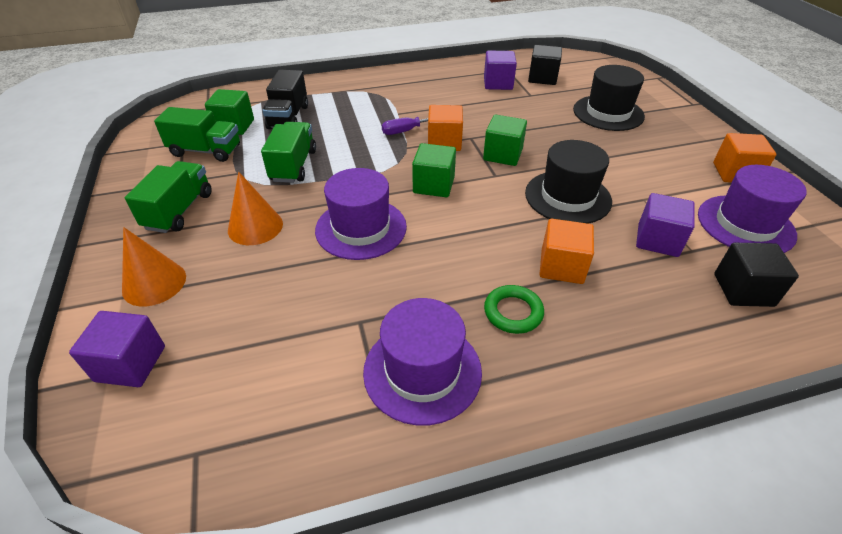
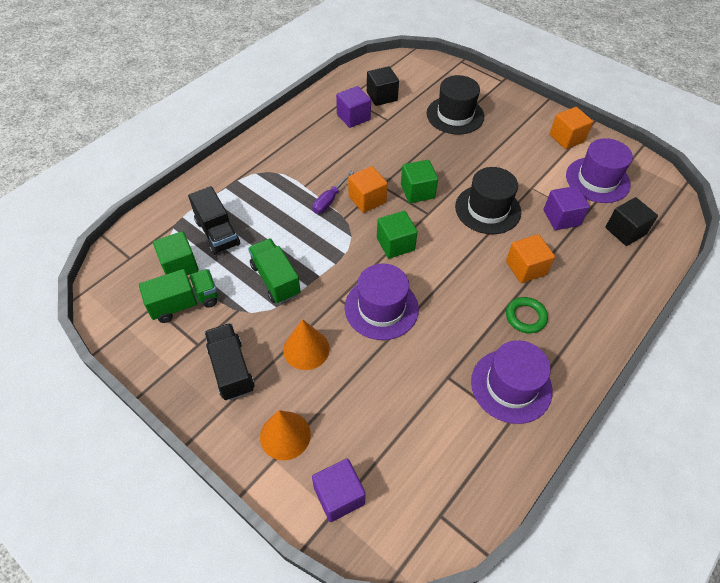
camera: 35 degrees left, 10 degrees up
green truck [125,161,212,233] -> black truck [204,323,255,400]

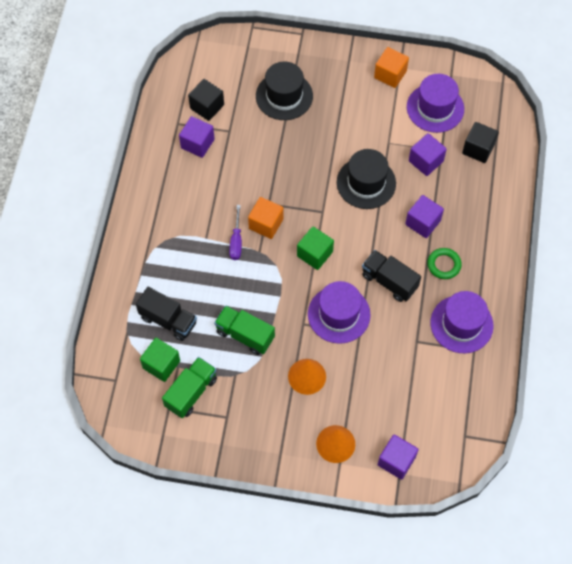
camera: 30 degrees left, 10 degrees up
black truck [204,323,255,400] -> black truck moved to [362,250,421,302]
green cube [401,160,438,203] -> none
orange cube [506,234,555,283] -> purple cube [405,195,444,238]

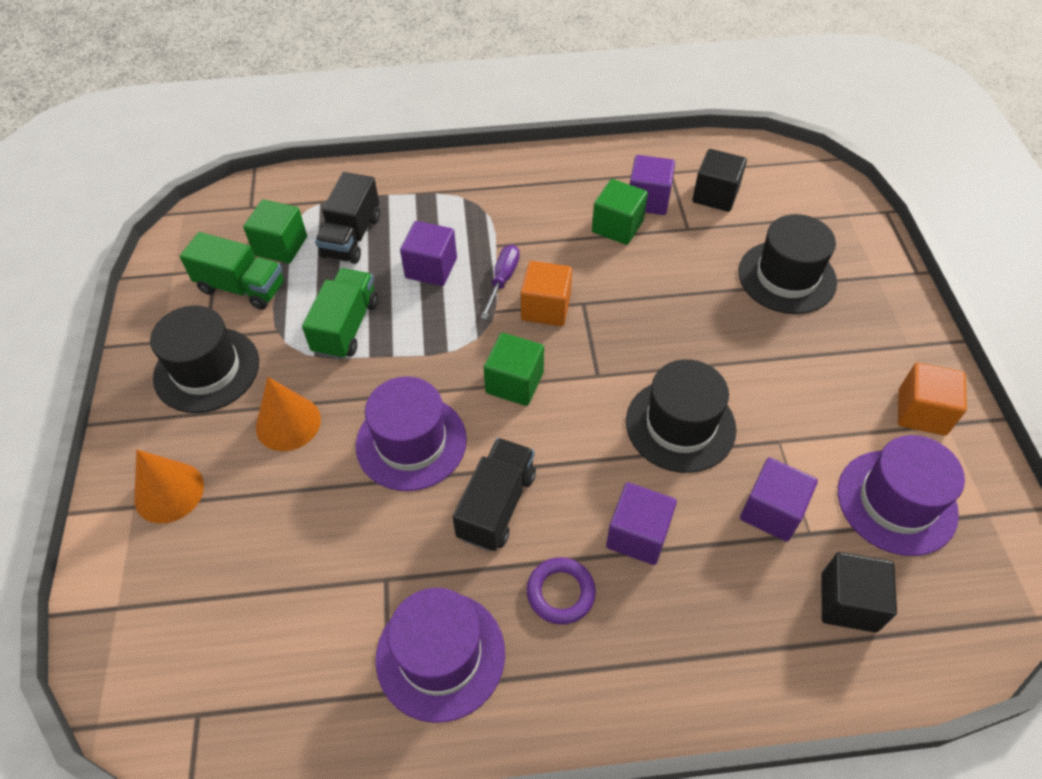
camera: 75 degrees right, 10 degrees down
purple screwdriver [229,205,242,260] -> purple screwdriver turned 120 degrees clockwise [481,245,520,320]
purple cube [378,434,419,480] -> purple cube moved to [400,221,457,286]
green ring [427,248,462,279] -> purple ring [527,557,596,625]
none -> black hat [150,305,259,413]
none -> green cube [592,179,648,245]

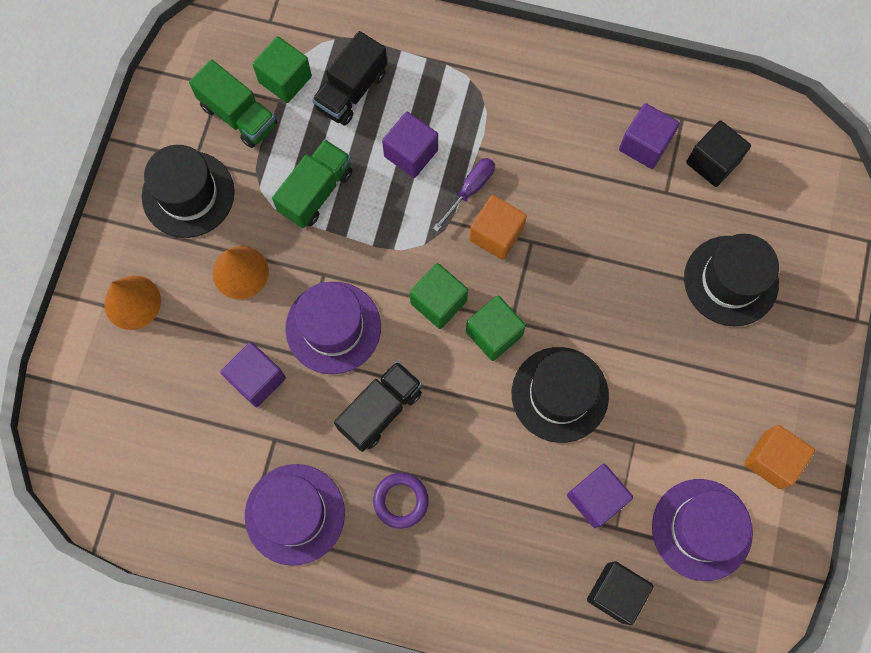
camera: 20 degrees right, 20 degrees up
green cube [592,179,648,245] -> green cube moved to [466,295,526,361]
purple cube [606,482,677,565] -> purple cube moved to [220,342,286,407]

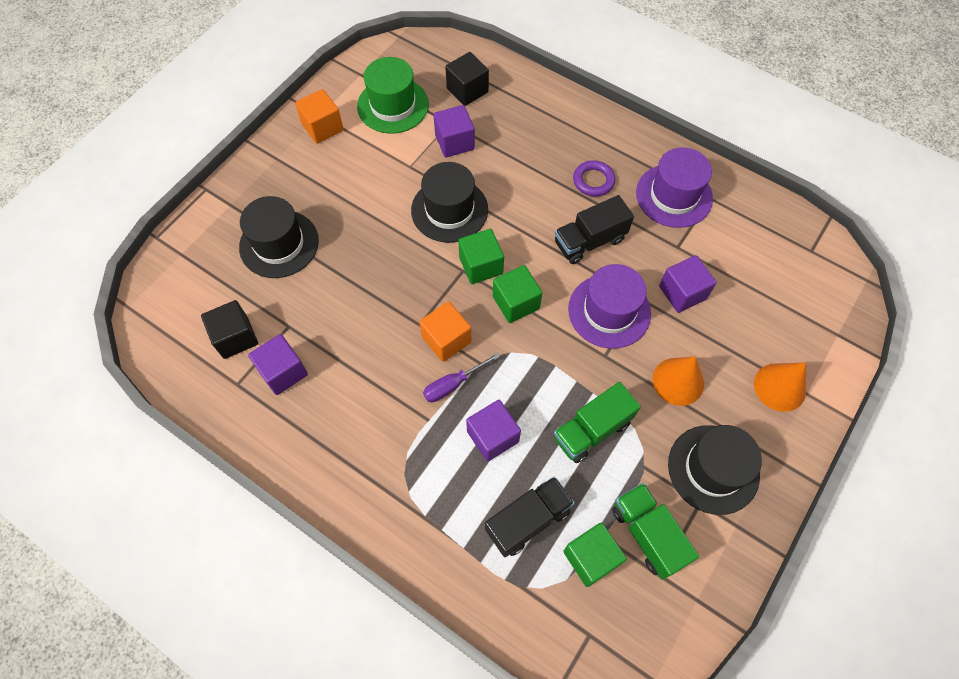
camera: 160 degrees left, 10 degrees down
purple hat [652,479,753,581] -> green hat [357,57,429,134]

